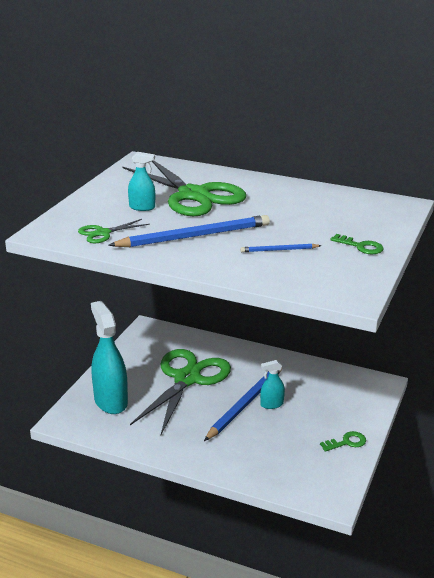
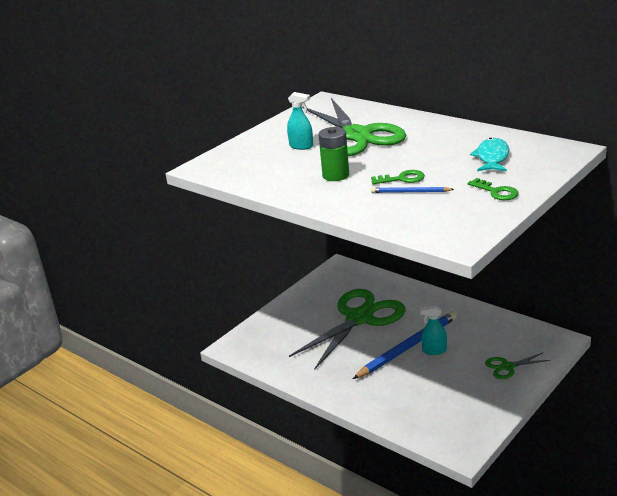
camera: 20 degrees right, 0 degrees up
green scissors [78,219,150,243] -> green scissors moved to [485,352,551,379]
turquoise spray bottle [91,301,128,414] -> none
blue pencil [108,215,270,247] -> green battery [318,127,349,181]
green key [320,431,366,452] -> green key moved to [371,170,425,185]
none -> turquoise fish [470,138,509,171]

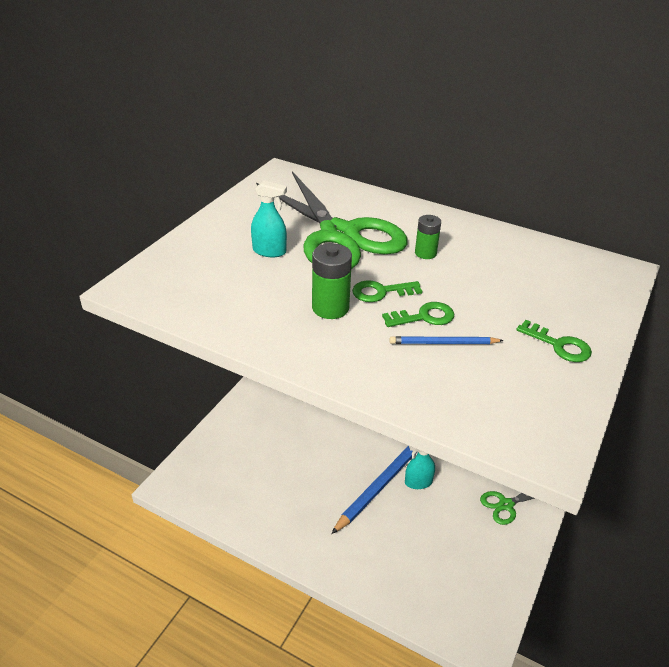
camera: 15 degrees left, 10 degrees up
green scissors [289,289,406,370] -> none
turquoise fish [470,138,509,171] -> none
none -> green key [352,280,422,302]
none -> green battery [415,215,441,259]

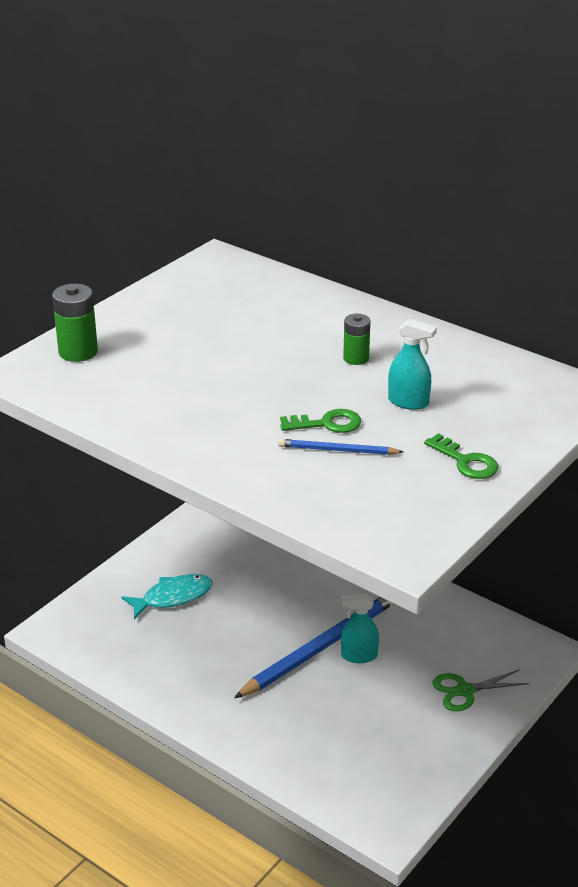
camera: 10 degrees right, 5 degrees down
turquoise spray bottle [251,181,287,257] -> turquoise spray bottle moved to [388,319,437,410]
green scissors [256,171,408,269] -> none
green battery [312,243,352,319] -> green battery moved to [52,284,98,362]
green key [352,280,422,302] -> none
none -> turquoise fish [121,574,213,620]

